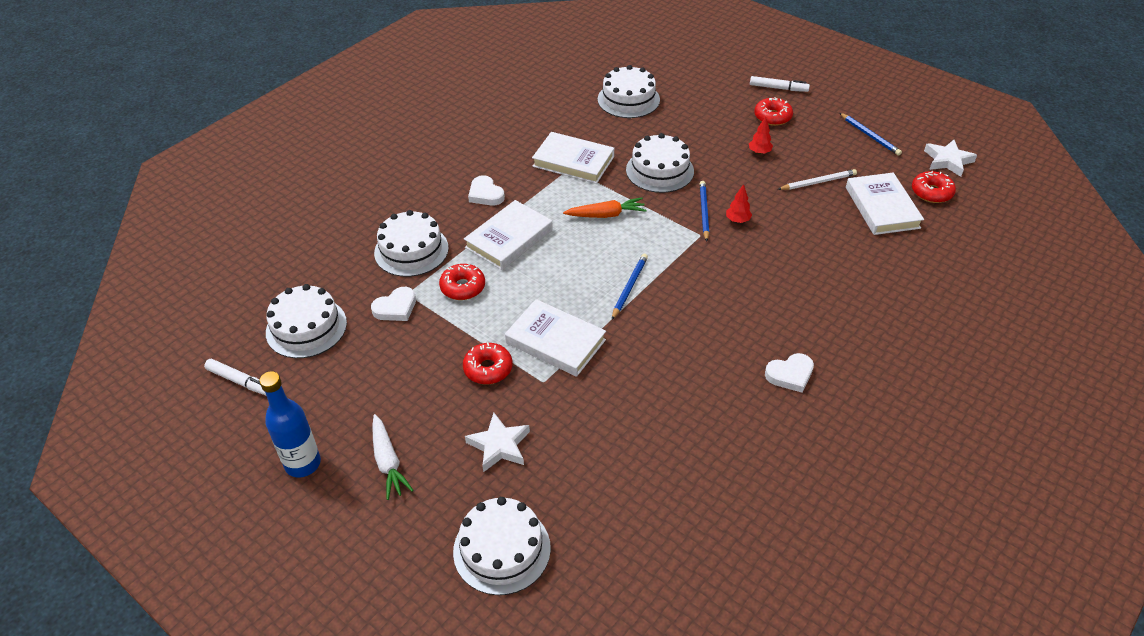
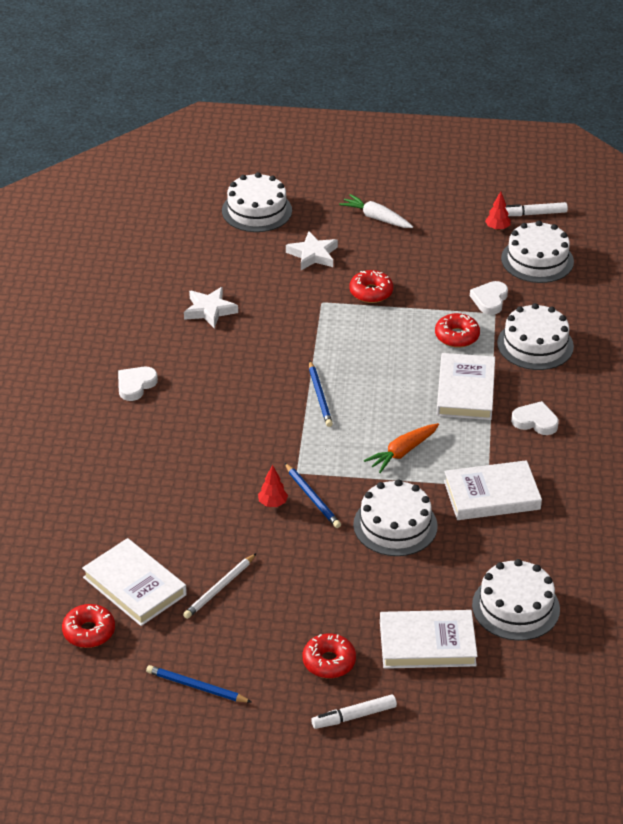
camera: 145 degrees right, 5 degrees down
blue bottle [259,371,321,477] -> none
white book [505,299,606,377] -> white book moved to [380,610,478,669]
red tree [749,117,773,154] -> red tree moved to [485,191,511,230]
white star [924,140,977,177] -> white star moved to [184,287,238,329]

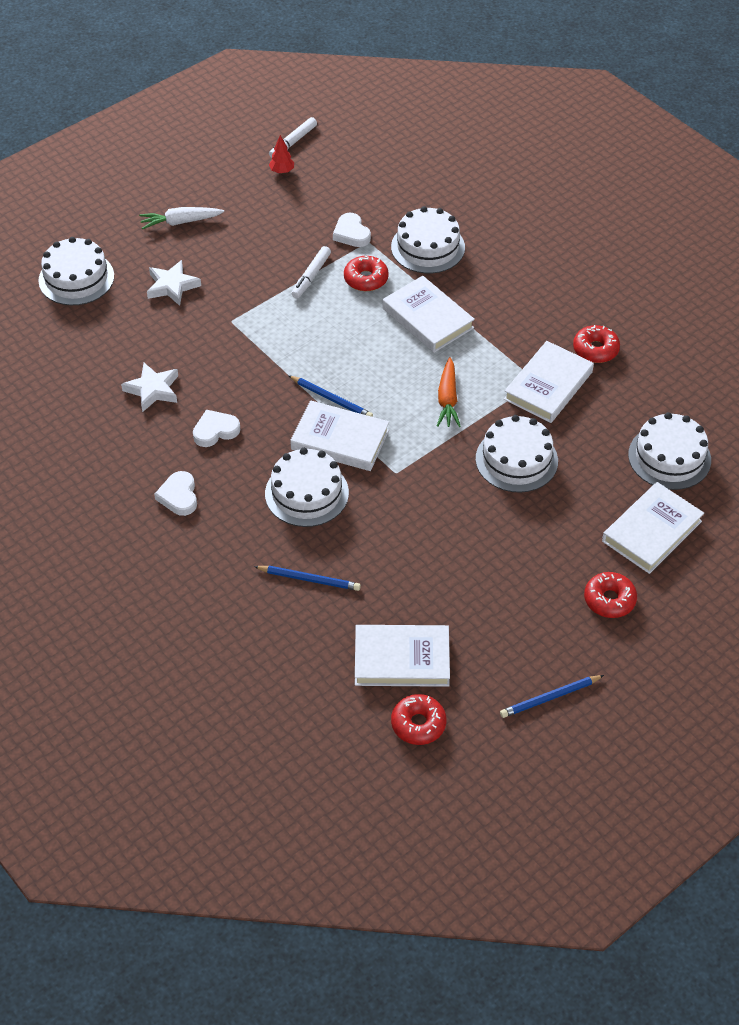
camera: 45 degrees left, 10 degrees up
white pencil [183,553,256,619] -> none
red tree [258,465,288,507] -> none
blue pencil [285,463,341,528] -> blue pencil moved to [254,566,361,591]
white marker [311,694,397,729] -> white marker moved to [291,246,331,298]
red donut [349,270,393,303] -> red donut moved to [573,325,620,363]
white cake [501,221,574,283] -> white cake moved to [265,448,349,527]
white heart [511,401,559,435] -> white heart moved to [193,410,240,447]
none -> white book [290,400,389,471]

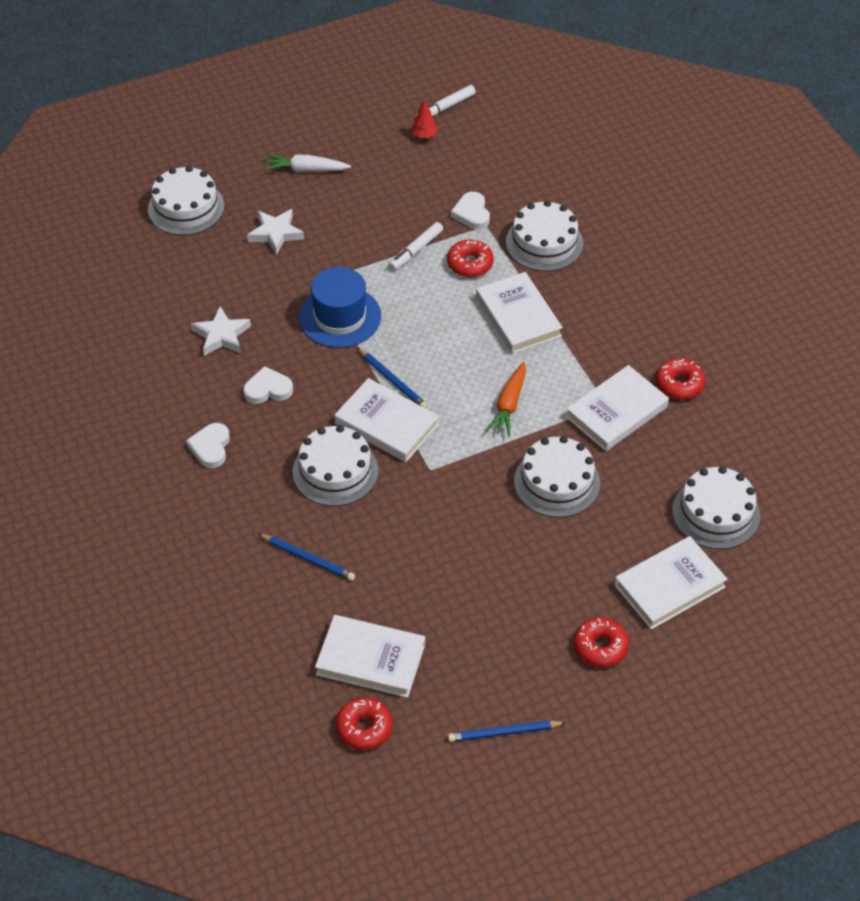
camera: 15 degrees right, 0 degrees up
none -> blue hat [299,267,381,348]

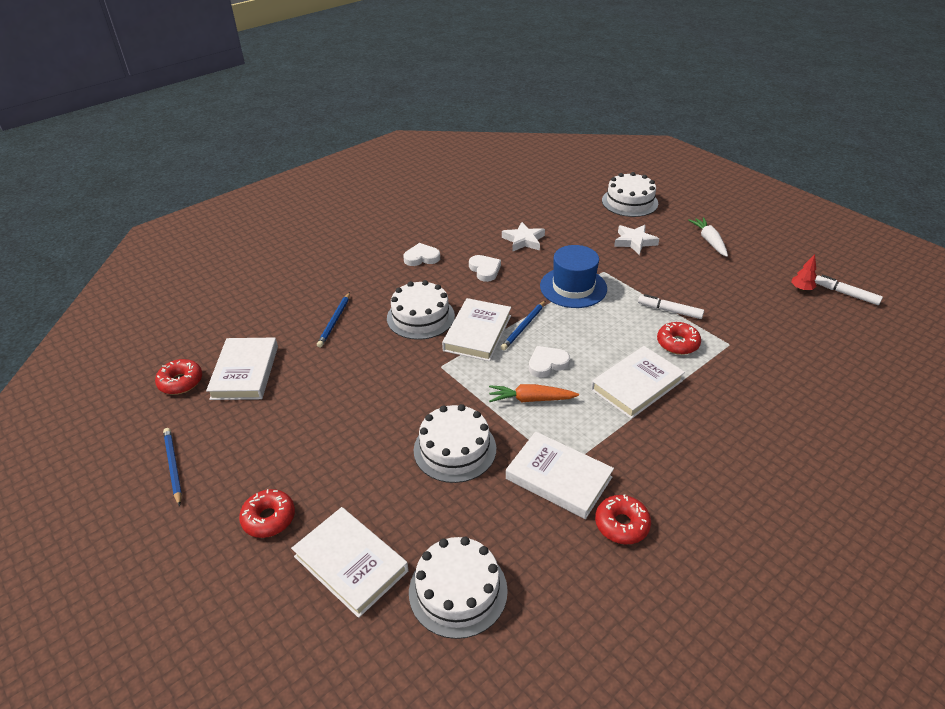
camera: 75 degrees right, 10 degrees down
white heart [451,192,490,229] -> white heart moved to [529,346,570,378]
white cake [506,200,583,272] -> none

